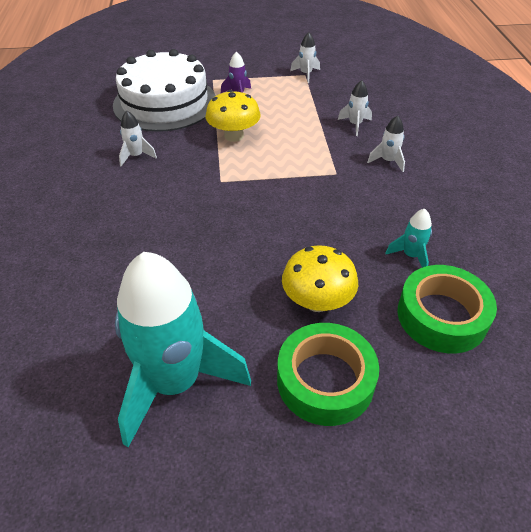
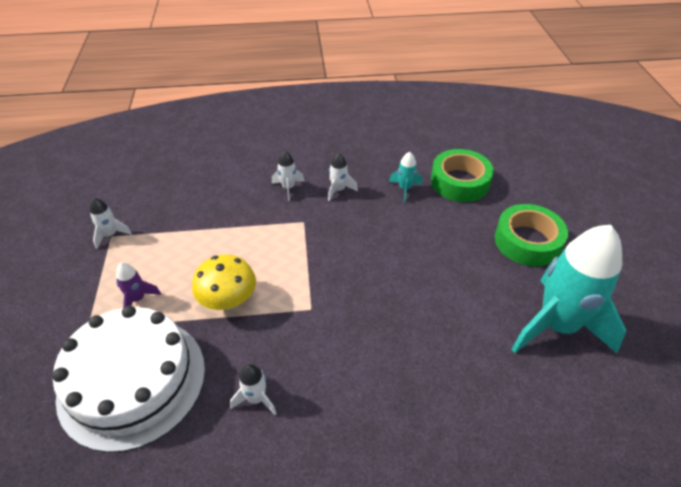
camera: 90 degrees left, 0 degrees up
yellow mushroom [282,245,358,312] -> none
white rocket [338,80,372,136] -> white rocket moved to [328,153,358,201]

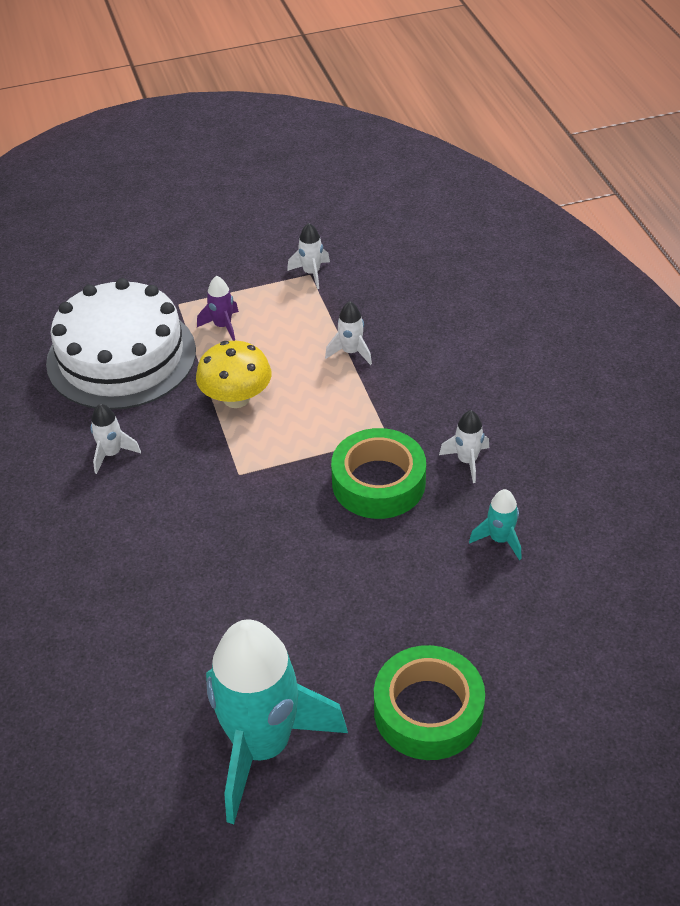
camera: 80 degrees right, 0 degrees up
white rocket [272,151,305,201] -> white rocket moved to [325,301,372,365]
green tape [431,149,494,202] -> green tape moved to [331,428,426,519]

